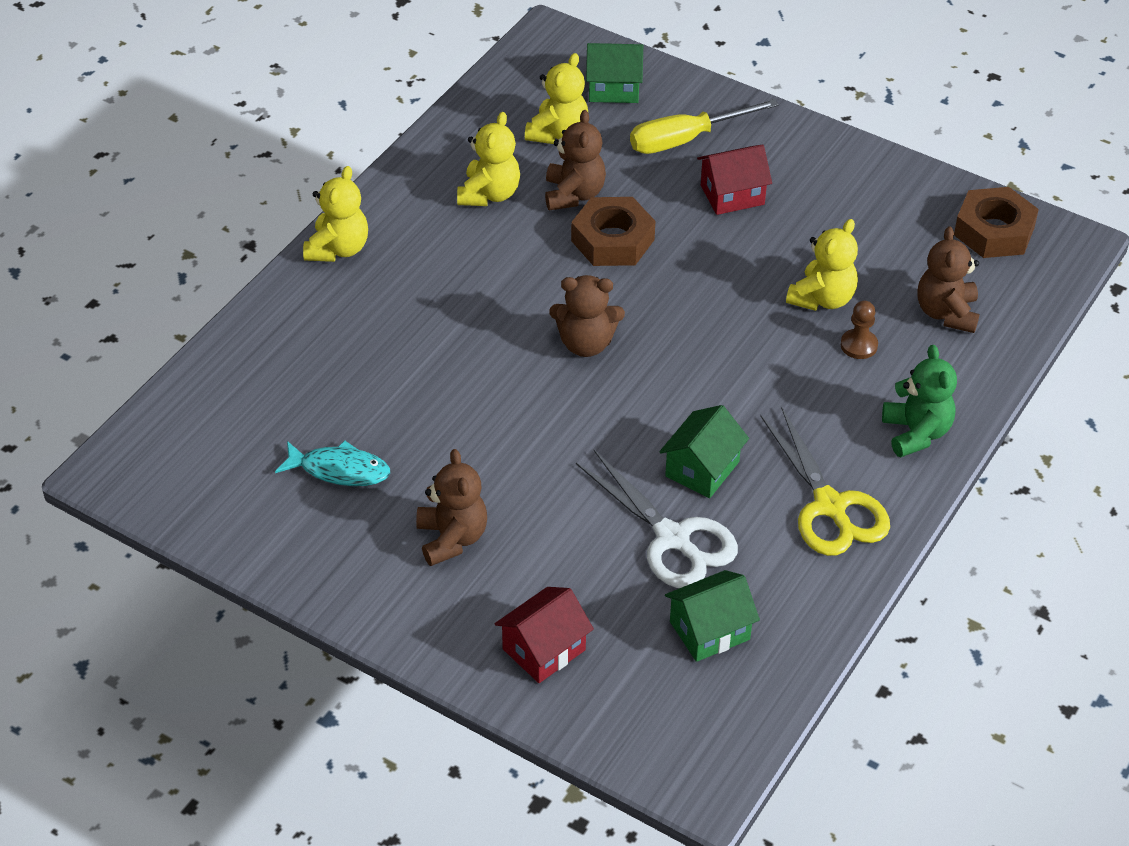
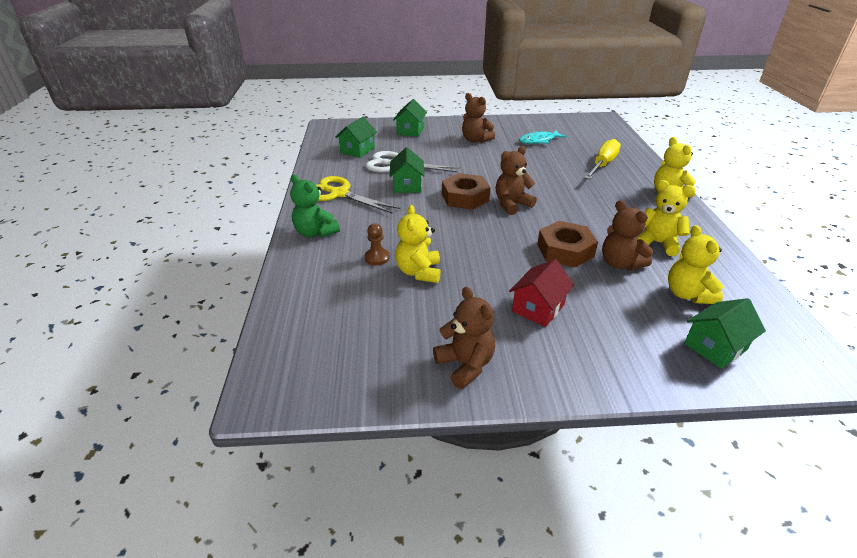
camera: 145 degrees right, 10 degrees down
yellow teddy bear [457,112,520,206] -> yellow teddy bear turned 135 degrees clockwise [637,180,695,256]
red house [495,587,594,683] -> green house [393,99,427,137]
yellow screwdriver [630,99,779,154] -> yellow screwdriver moved to [585,139,621,180]
brown teddy bear [917,226,980,333] -> brown teddy bear moved to [433,287,495,389]
brown nut [954,187,1039,258] -> brown nut moved to [442,173,490,210]

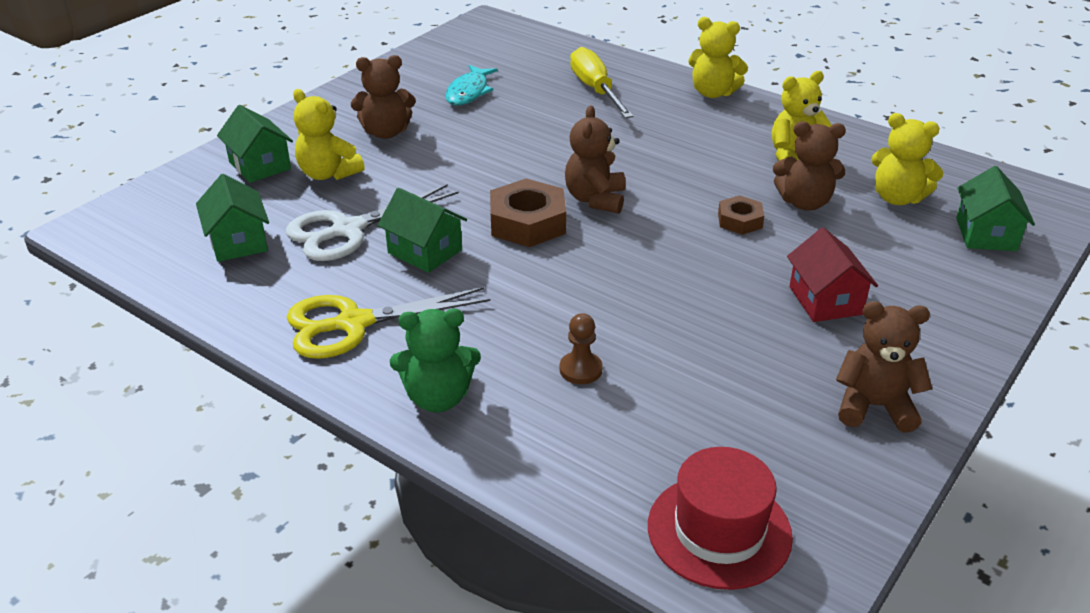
camera: 50 degrees left, 0 degrees up
yellow teddy bear [395,205,441,283] -> yellow teddy bear moved to [293,89,365,180]
brown nut [537,221,598,268] -> brown nut [718,195,764,235], size x0.57
none -> red hat [648,447,793,590]

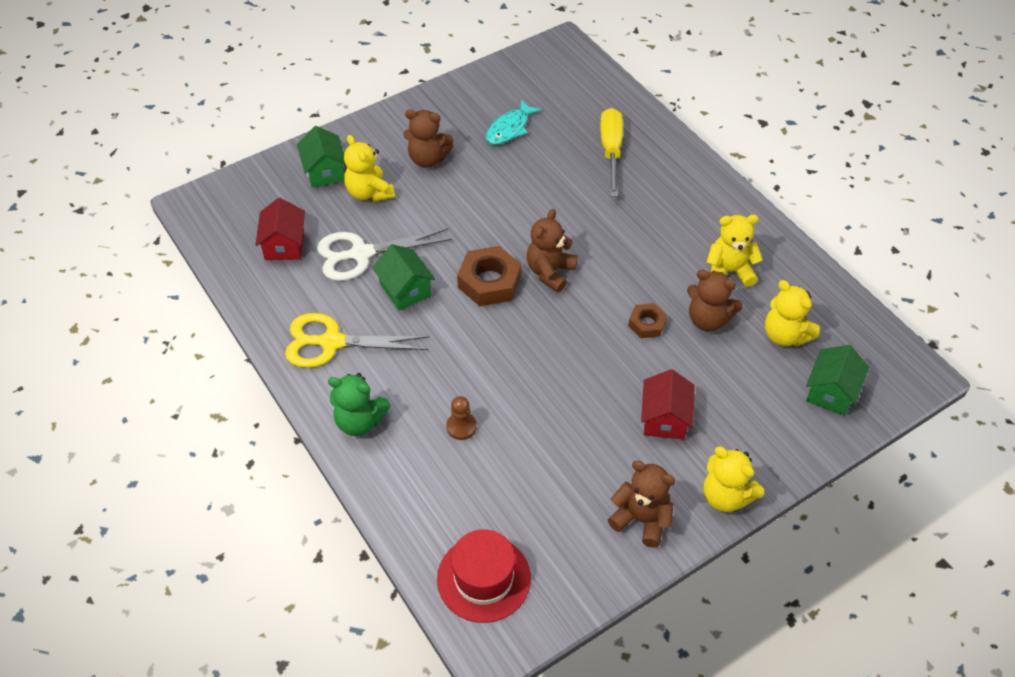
camera: 20 degrees right, 15 degrees up
green house [196,174,269,262] -> red house [255,198,305,260]
yellow teddy bear [688,17,748,98] -> yellow teddy bear moved to [703,447,764,512]

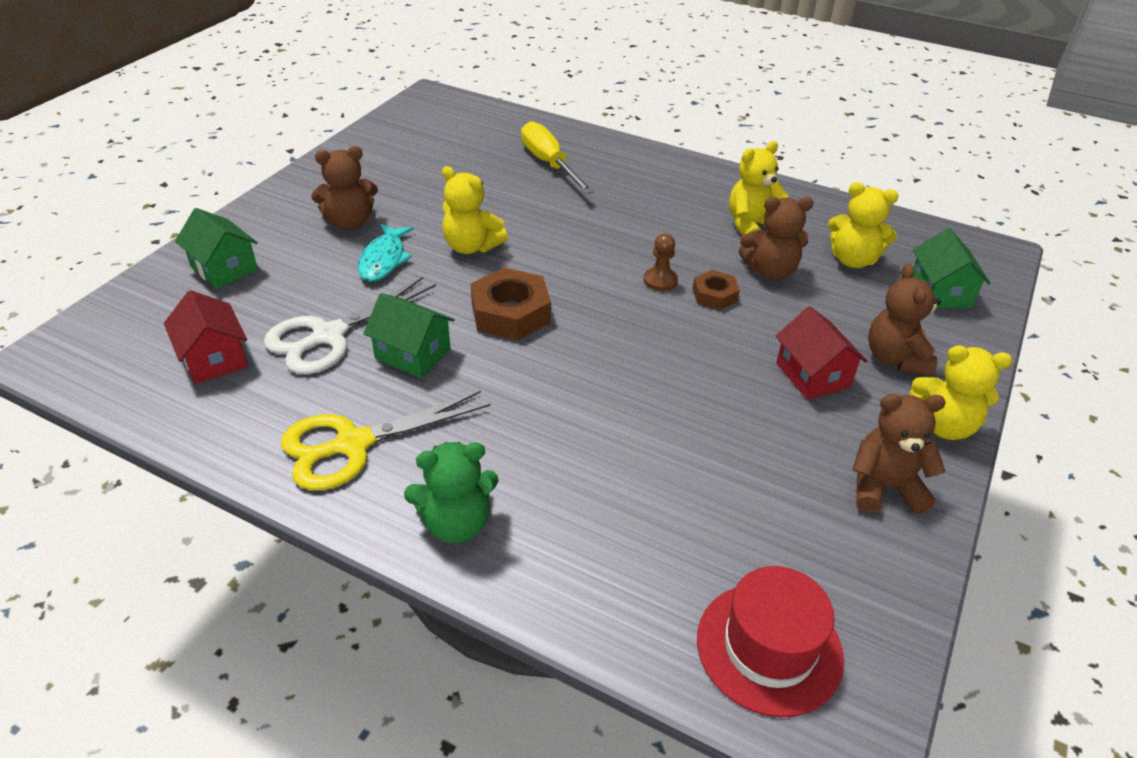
camera: 30 degrees left, 10 degrees down
yellow teddy bear [344,135,395,202] -> yellow teddy bear moved to [442,166,508,254]
brown pawn [446,396,477,440] -> brown pawn moved to [643,233,678,291]
turquoise fish [486,99,542,145] -> turquoise fish moved to [358,224,414,282]
brown teddy bear [527,209,578,292] -> brown teddy bear moved to [868,264,941,376]

